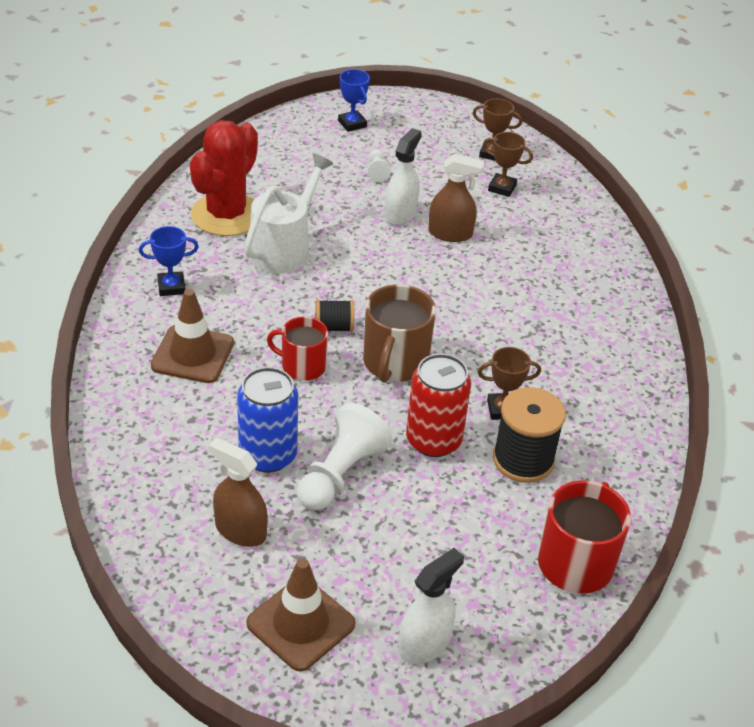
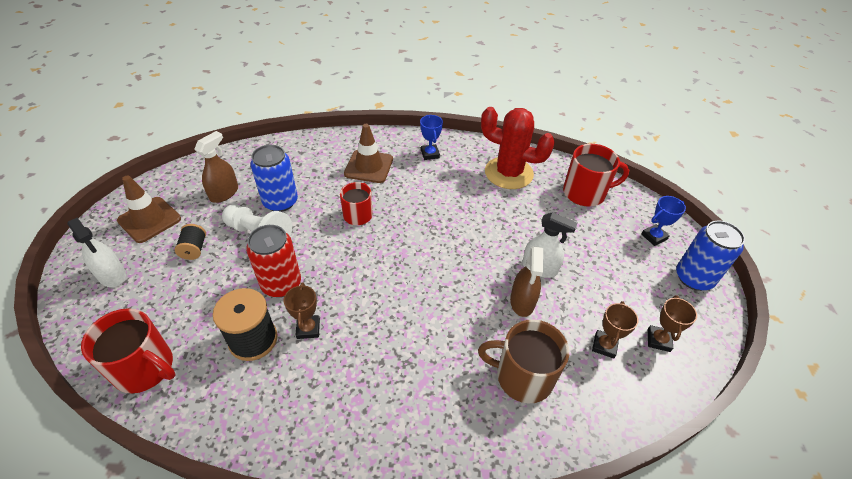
camera: 90 degrees right, 5 degrees up
white watering can [244,153,333,274] -> none
black spool [315,300,354,332] -> black spool moved to [175,224,206,260]
brown mug [363,285,436,383] -> brown mug moved to [478,319,569,403]
white pawn [368,149,391,182] -> none
none -> red mug [563,144,629,206]
none -> blue can [676,221,745,291]

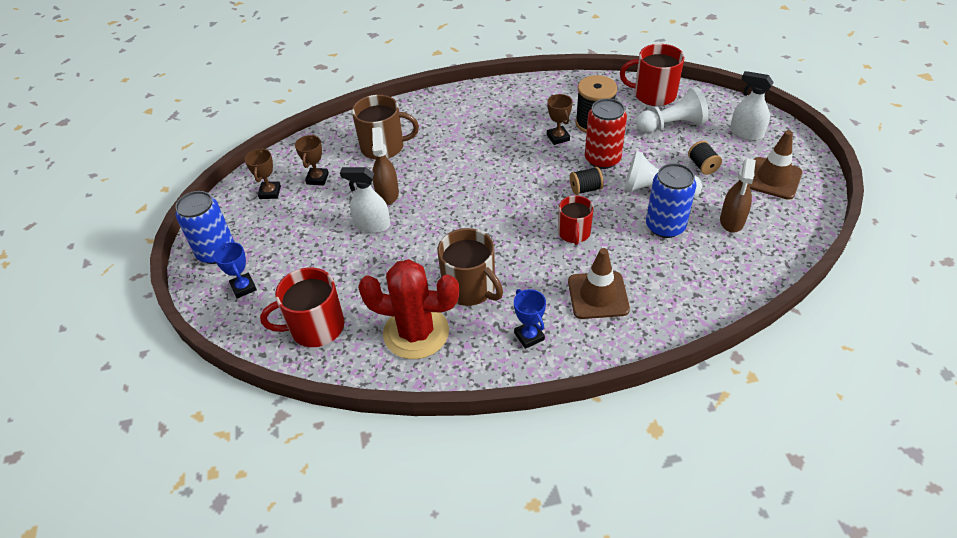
camera: 170 degrees right, 0 degrees up
blue trophy [641,196,686,246] -> blue trophy turned 75 degrees counterclockwise [213,242,257,298]
none -> brown mug [437,228,503,306]
none -> black spool [570,167,604,195]
none -> white pawn [636,87,708,133]

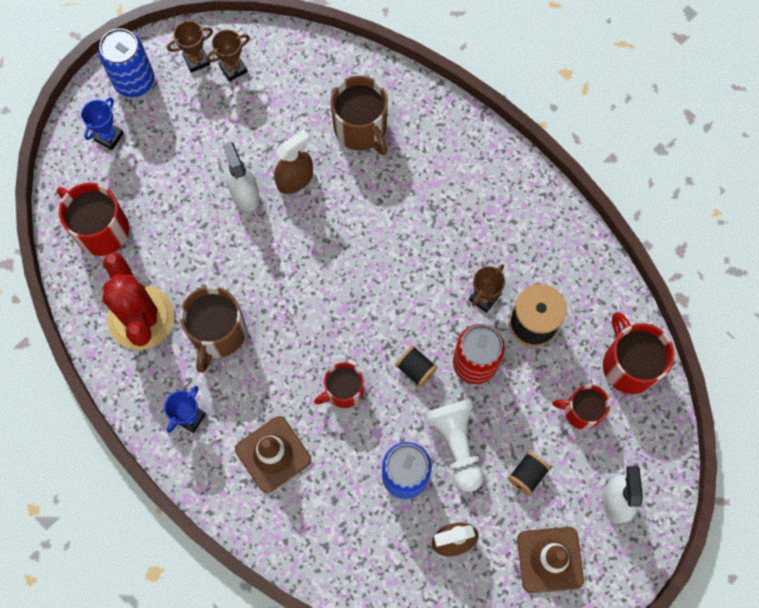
camera: 55 degrees right, 25 degrees up
brown trophy [295,135,329,185] -> brown trophy moved to [167,21,213,73]
white pawn [636,87,708,133] -> red mug [552,384,610,430]

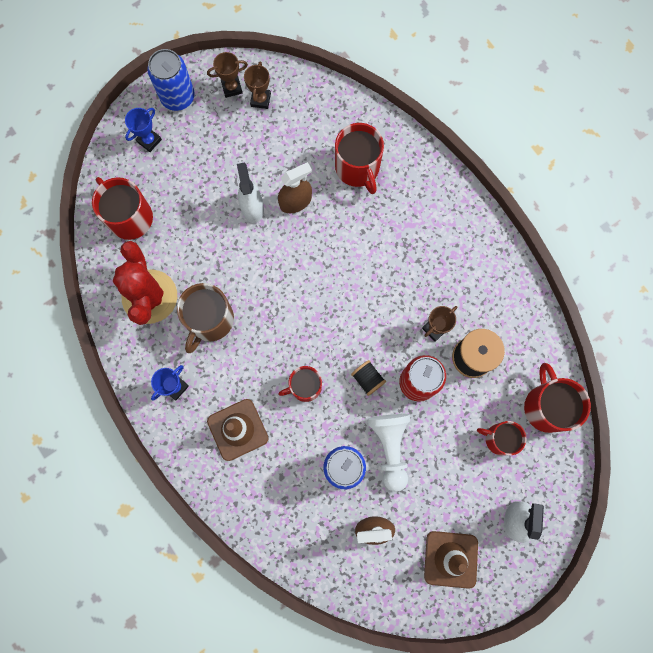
camera: 10 degrees right, 5 degrees up
brown trophy [206,29,250,82] -> brown trophy turned 60 degrees counterclockwise [244,62,271,109]
brown mug [331,76,388,155] -> red mug [335,123,384,194]
black spool [508,452,550,496] -> none

